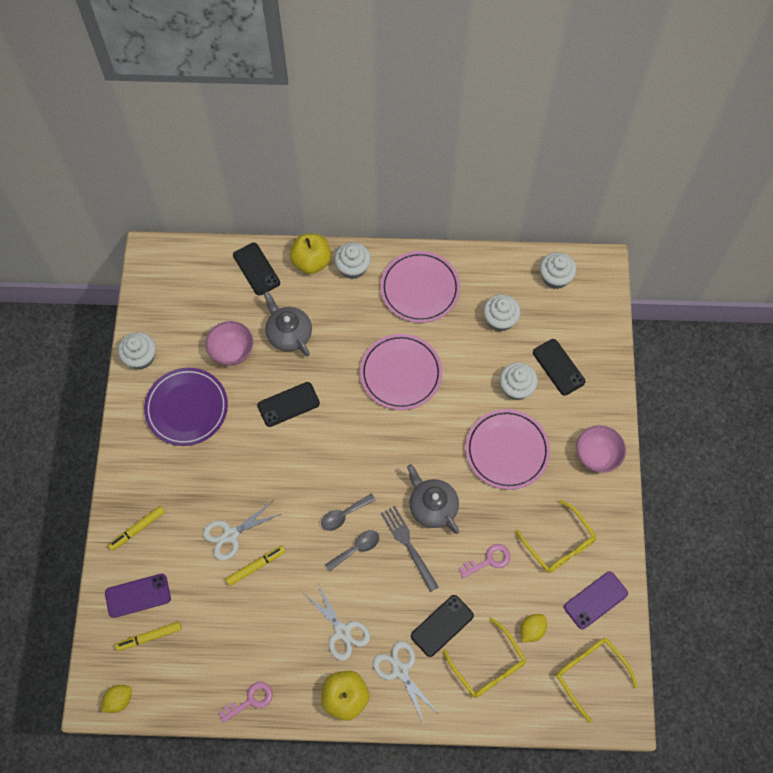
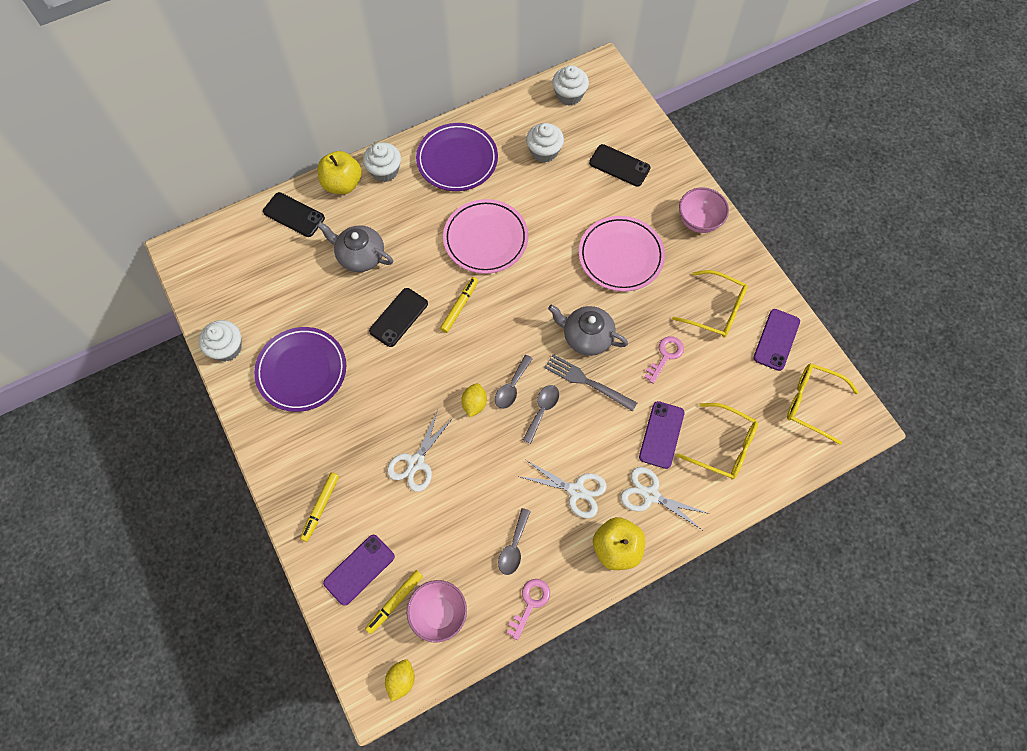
camera: 30 degrees left, 0 degrees up
pink bowl [205,321,253,366] -> pink bowl moved to [407,580,467,642]
yellow marker [226,546,285,586] -> yellow marker moved to [440,277,478,333]
pink plate [380,251,460,323] -> purple plate [416,123,498,191]
black phone [411,595,474,657] -> purple phone [639,401,685,469]
white cupcake [500,363,538,400] -> none
yellow lemon [520,614,547,642] -> yellow lemon moved to [461,383,487,417]
none -> grey spoon [498,508,531,575]

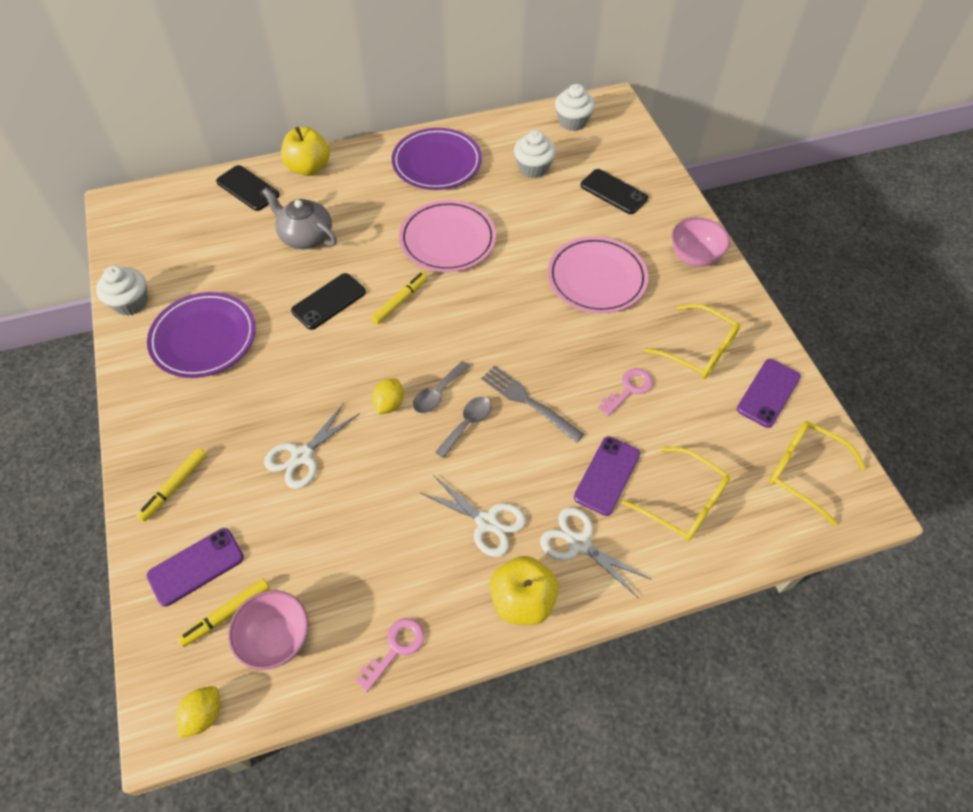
camera: 10 degrees right, 10 degrees down
white cupcake [363,142,401,182] -> none
grey spoon [498,508,531,575] -> none
grey teapot [548,305,628,356] -> none

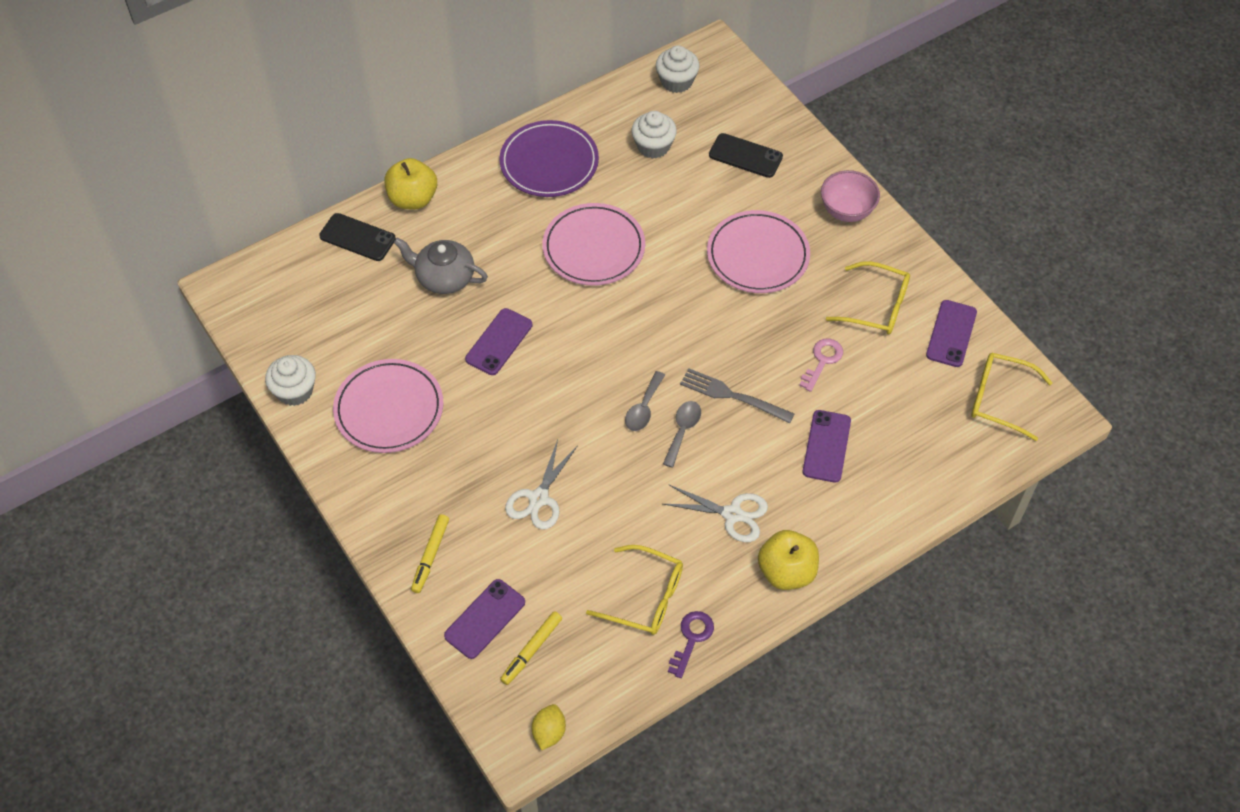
camera: 15 degrees left, 0 degrees up
purple plate [147,292,256,378] -> pink plate [333,359,443,453]
pink bowl [228,590,309,670] -> none
black phone [291,273,366,330] -> purple phone [465,308,532,375]
pink key [355,618,424,692] -> purple key [668,611,714,678]
yellow marker [371,272,428,325] -> none
yellow lemon [372,379,404,414] -> none
white scissors [540,507,651,598] -> none
yellow glasses [621,447,730,541] -> yellow glasses moved to [586,545,683,635]

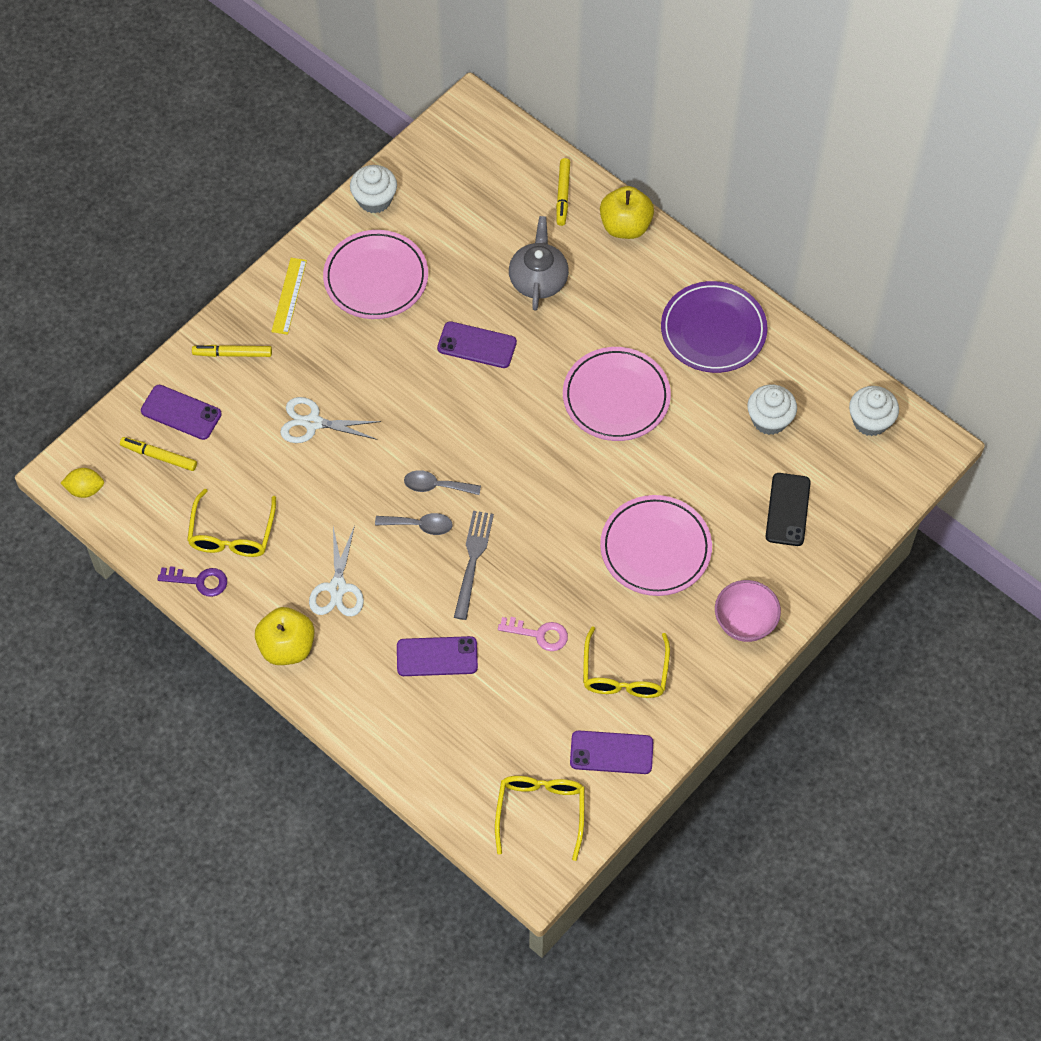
camera: 75 degrees right, 5 degrees up
black phone [319,213,396,261] -> yellow marker [556,158,570,226]
none -> yellow ruler [271,258,307,335]

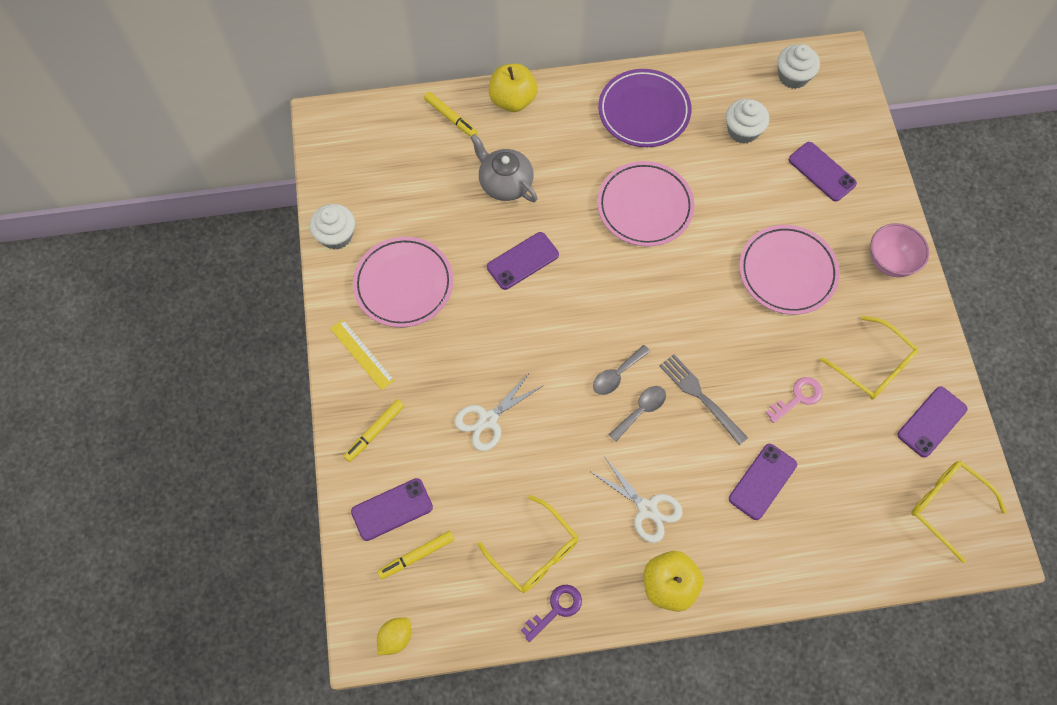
camera: 50 degrees left, 5 degrees up
black phone [766,473,811,546] -> purple phone [789,142,857,201]

